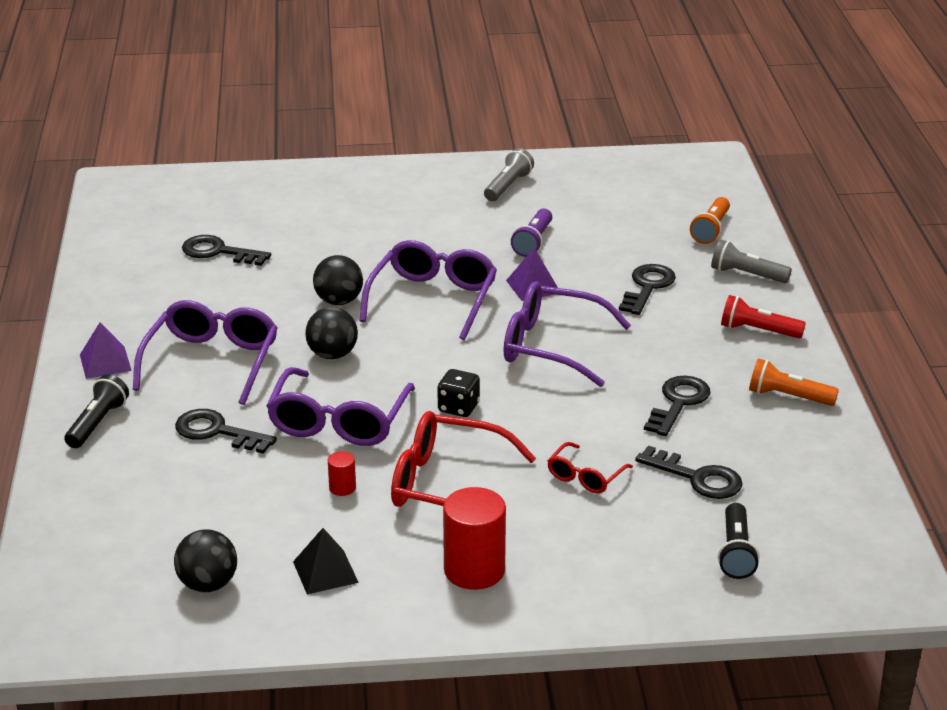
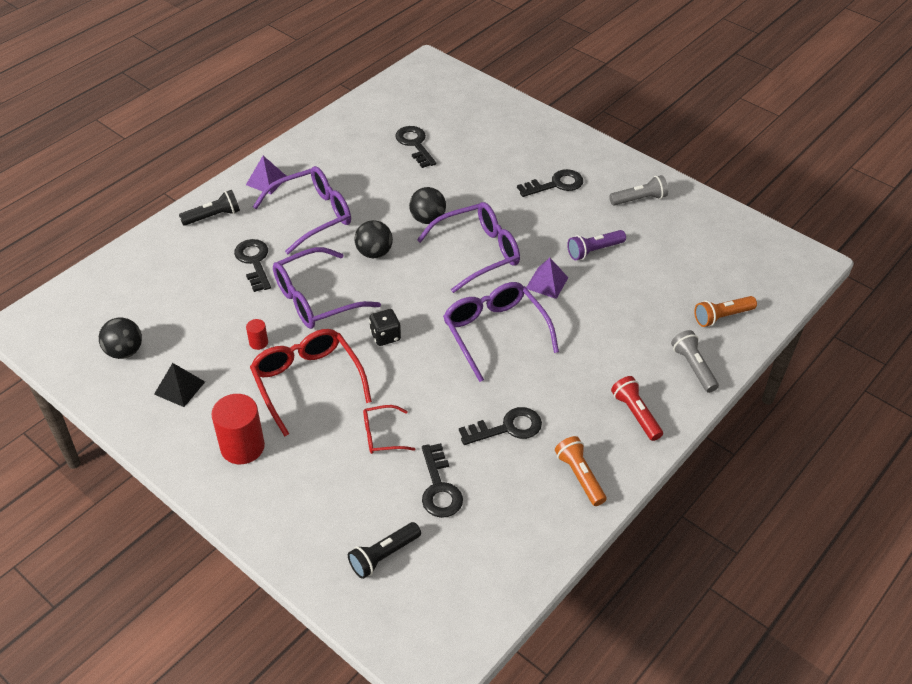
camera: 45 degrees right, 15 degrees up
black key [619,264,676,315] -> black key moved to [517,169,583,197]

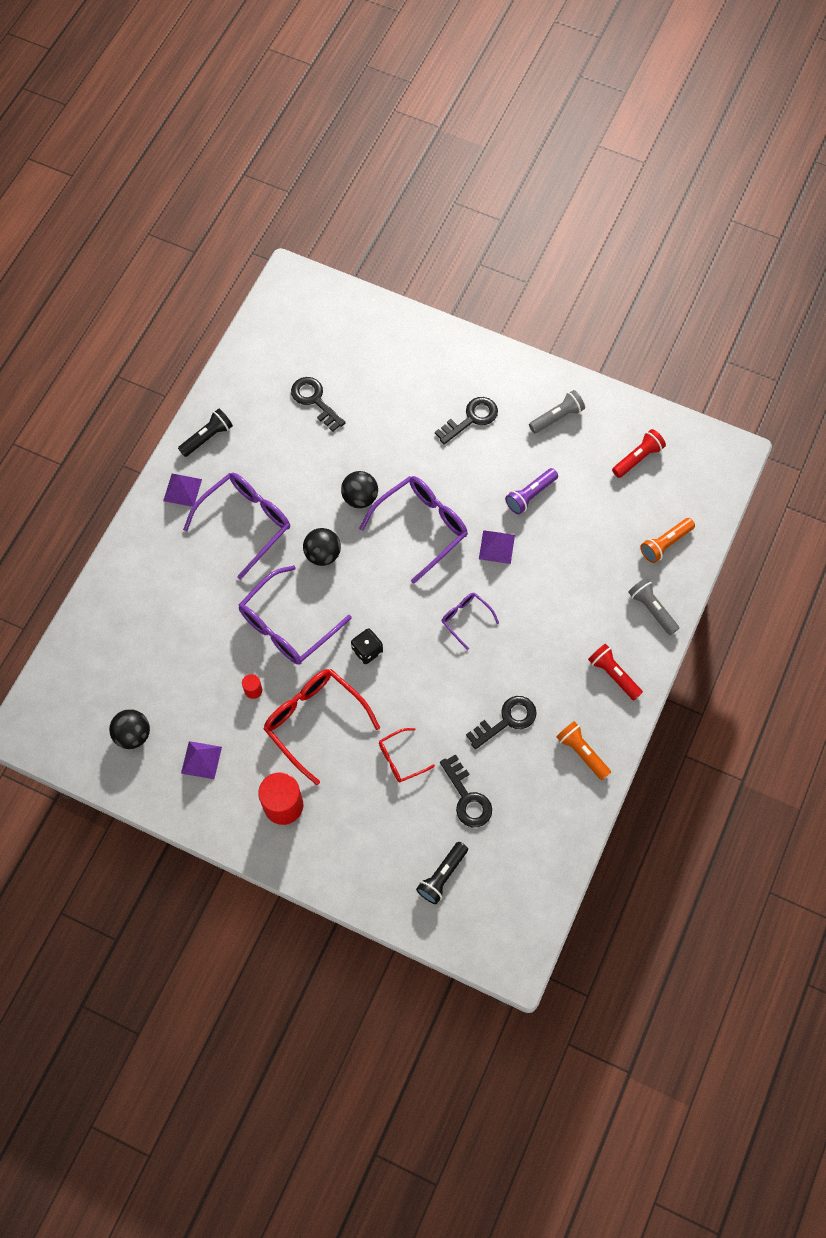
camera: 15 degrees left, 20 degrees up
black pyramid [154,363,205,407] -> purple pyramid [181,741,222,779]
black flashlight [179,190,240,226] -> black flashlight moved to [178,408,233,457]
black key [234,239,271,292] -> none
purple glasses [443,282,559,382] -> purple glasses [441,593,499,650], size x0.52
none -> red flashlight [612,429,666,478]

